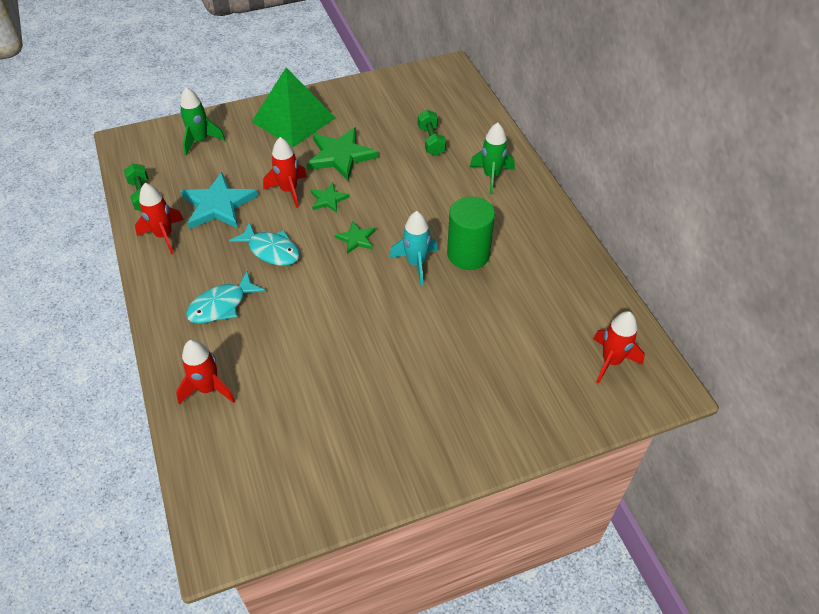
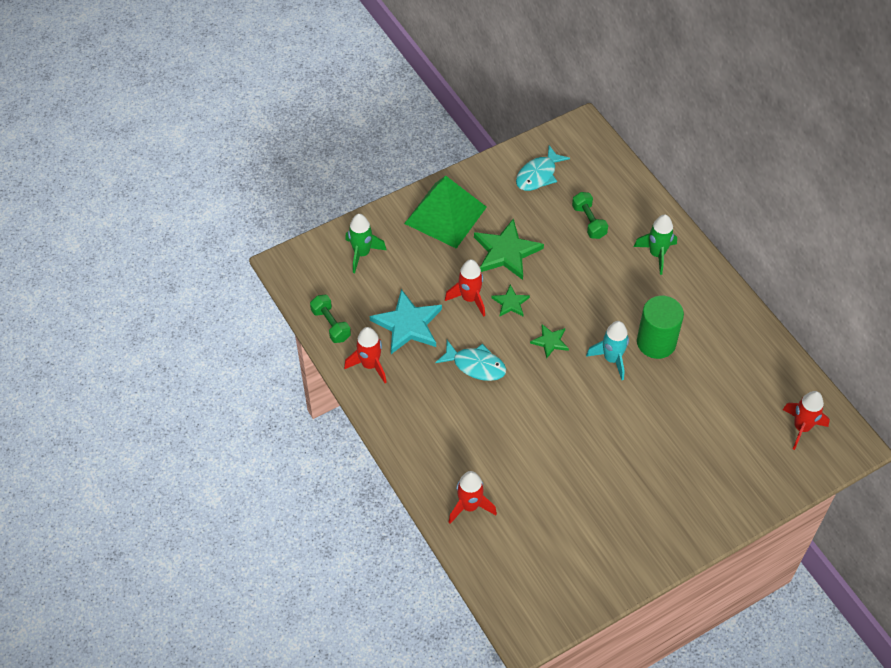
camera: 10 degrees left, 5 degrees up
turquoise fish [186,271,265,324] -> turquoise fish moved to [516,145,570,191]

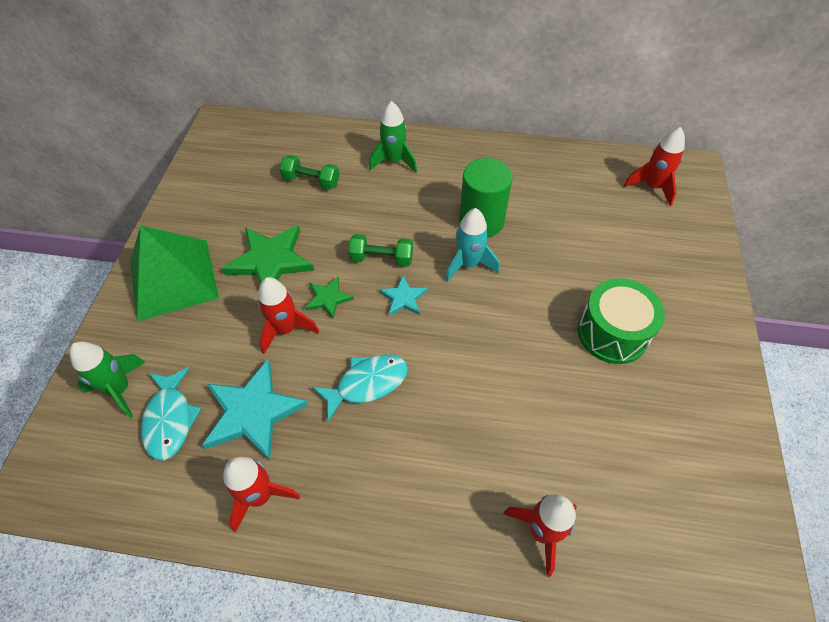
camera: 50 degrees left, 0 degrees up
green dumbbell [310,295,351,343] -> green dumbbell moved to [348,234,413,267]
turquoise fish [516,145,570,191] -> turquoise fish moved to [141,367,202,461]
green star [530,324,569,358] -> turquoise star [379,275,428,316]
none -> green drum [578,278,665,364]

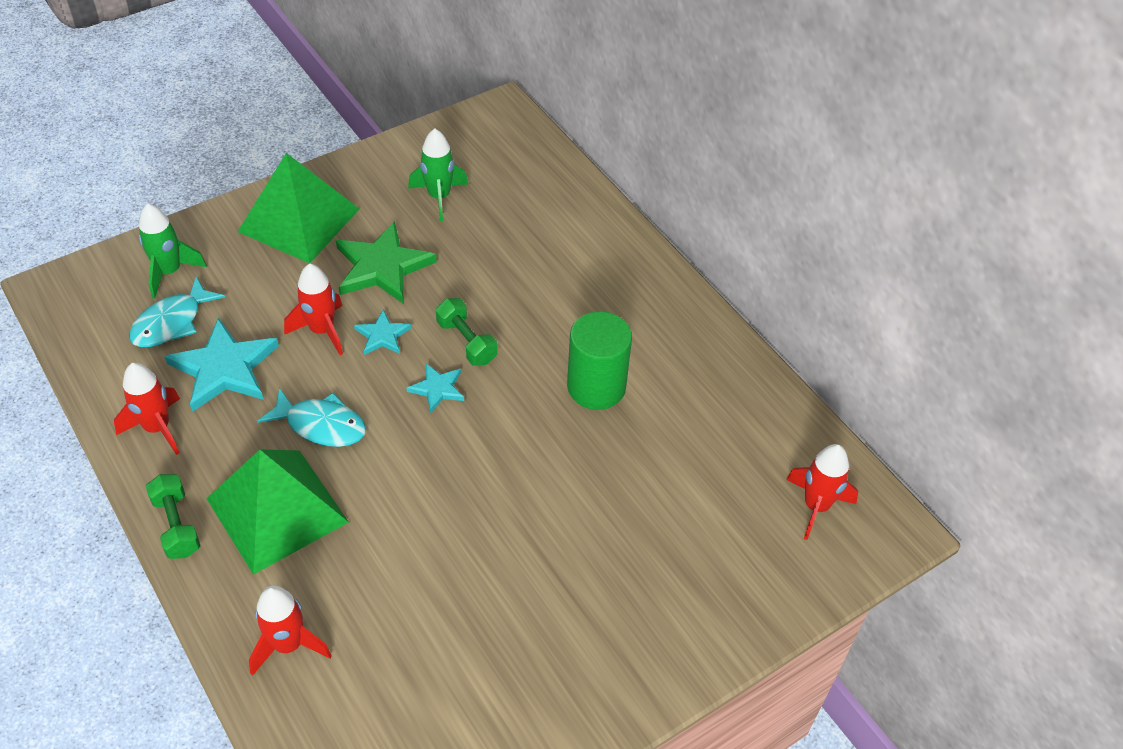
camera: 45 degrees right, 5 degrees down
green dumbbell [279,155,339,190] -> green dumbbell moved to [146,474,200,559]
green star [305,276,354,319] -> turquoise star [354,310,412,355]
green rocket [369,101,417,173] -> green rocket moved to [408,129,468,222]
turquoise rocket [446,208,499,282] -> none
green drum [578,278,665,364] -> none
none -> green pyramid [206,449,349,575]

